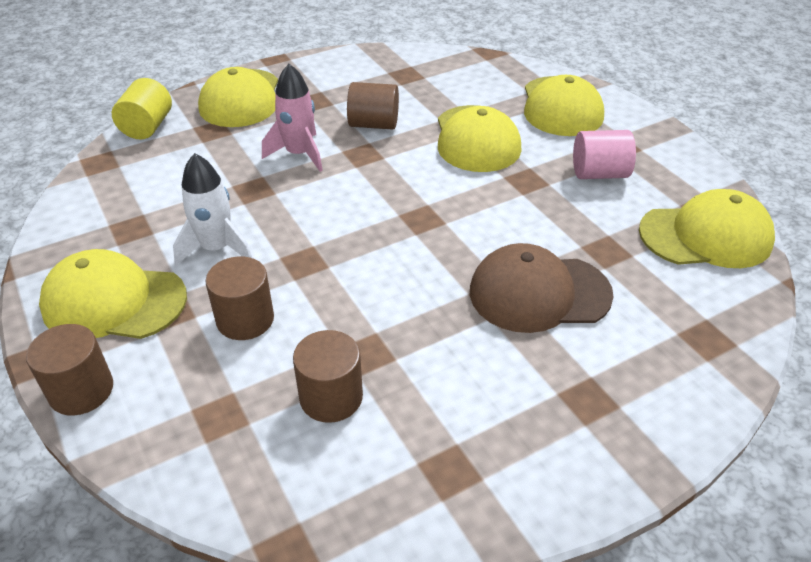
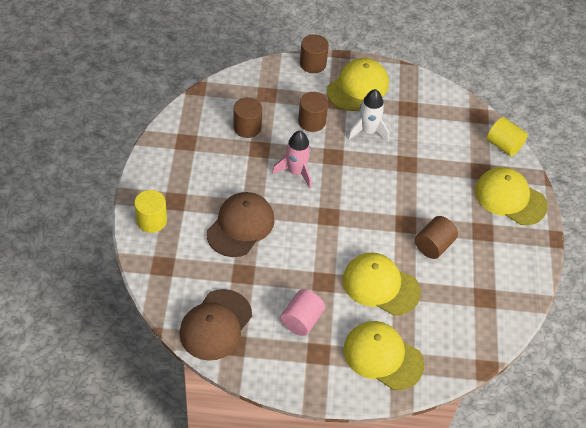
camera: 120 degrees right, 10 degrees up
pink rocket [262,64,323,172] -> pink rocket moved to [272,131,311,189]
yellow cap [639,189,775,268] -> brown cap [179,289,252,361]
none -> yellow cylinder [134,190,167,233]

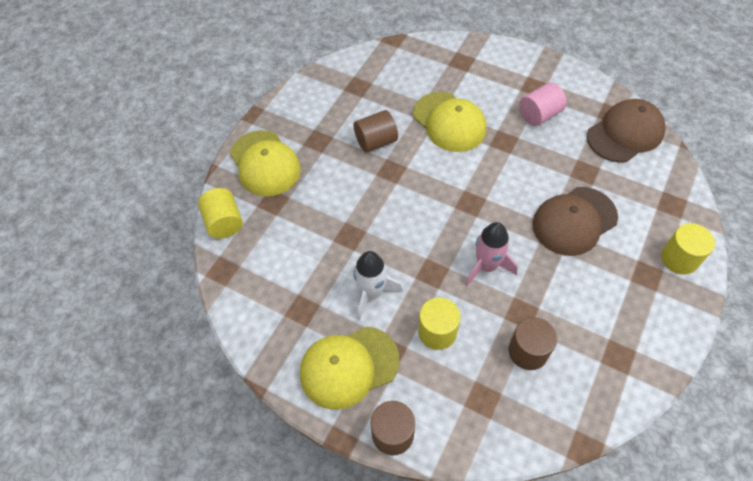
camera: 150 degrees left, 5 degrees up
brown cylinder [298,92,328,132] -> yellow cylinder [418,297,460,350]
yellow cap [343,321,424,390] -> none

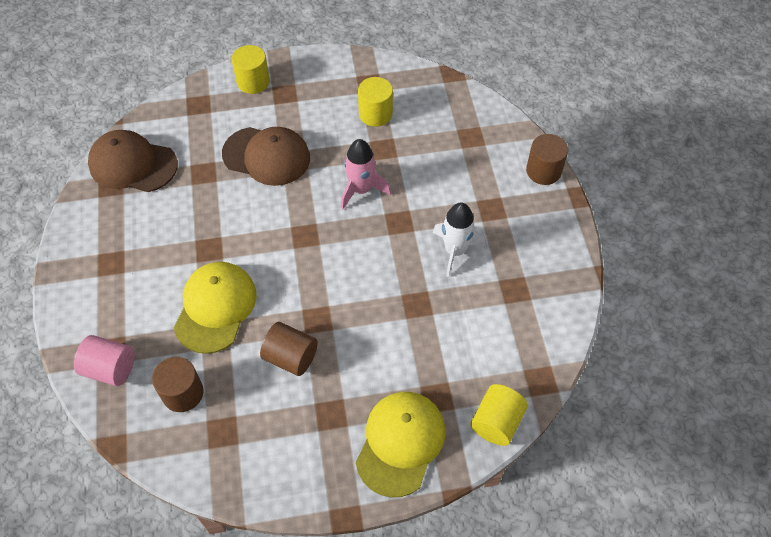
camera: 130 degrees left, 0 degrees up
yellow cap [300,326,399,410] -> none
yellow cylinder [418,297,460,350] -> yellow cylinder moved to [358,77,393,127]
brown cylinder [508,317,557,370] -> brown cylinder moved to [152,357,204,412]
pink cylinder [519,82,567,126] -> pink cylinder moved to [74,335,135,386]

